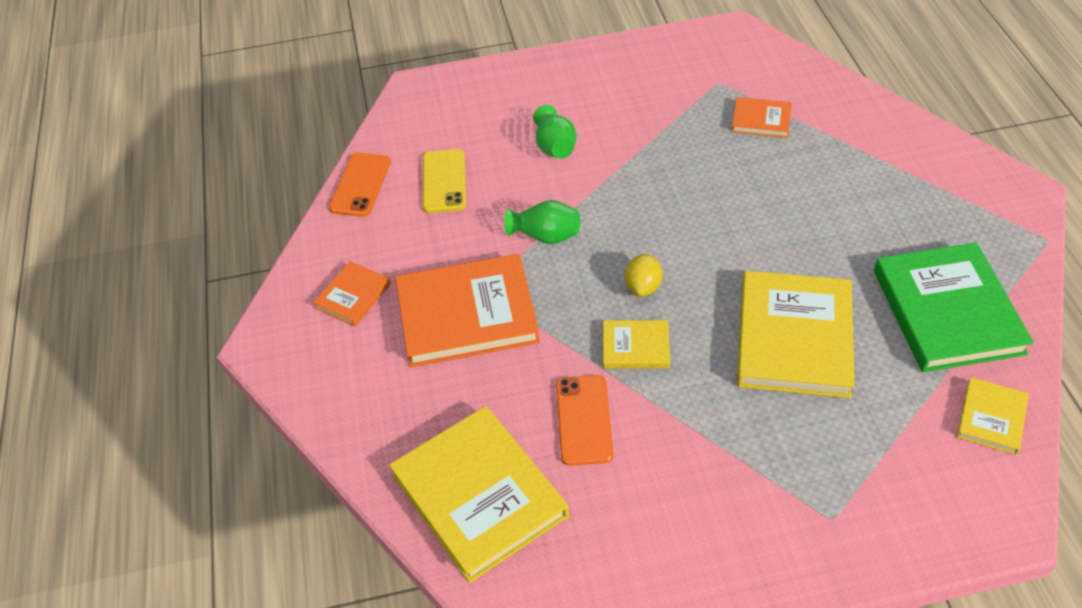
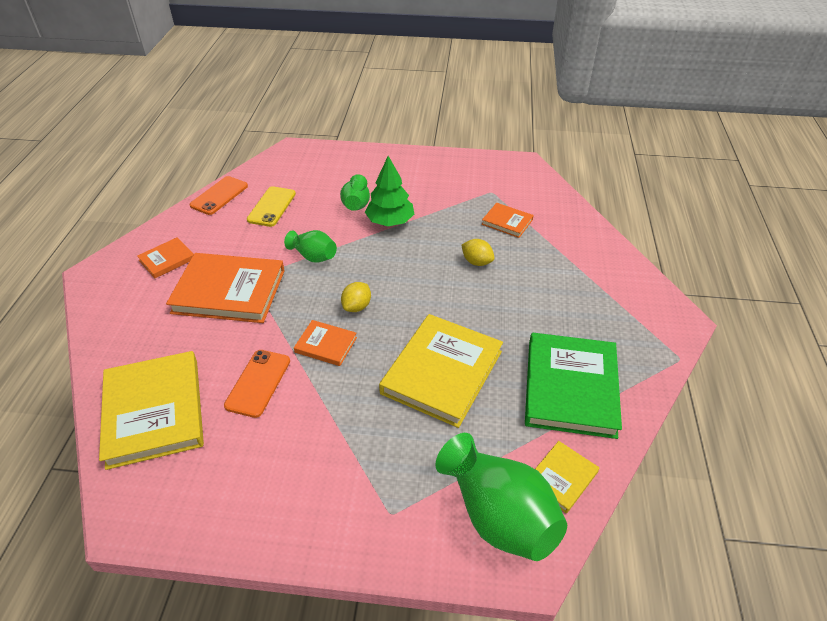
camera: 15 degrees right, 5 degrees down
yellow book [603,320,670,369] -> orange book [294,320,357,366]
none -> green tree [365,156,414,226]
none -> green vase [435,433,567,561]
none -> yellow lemon [462,239,494,266]

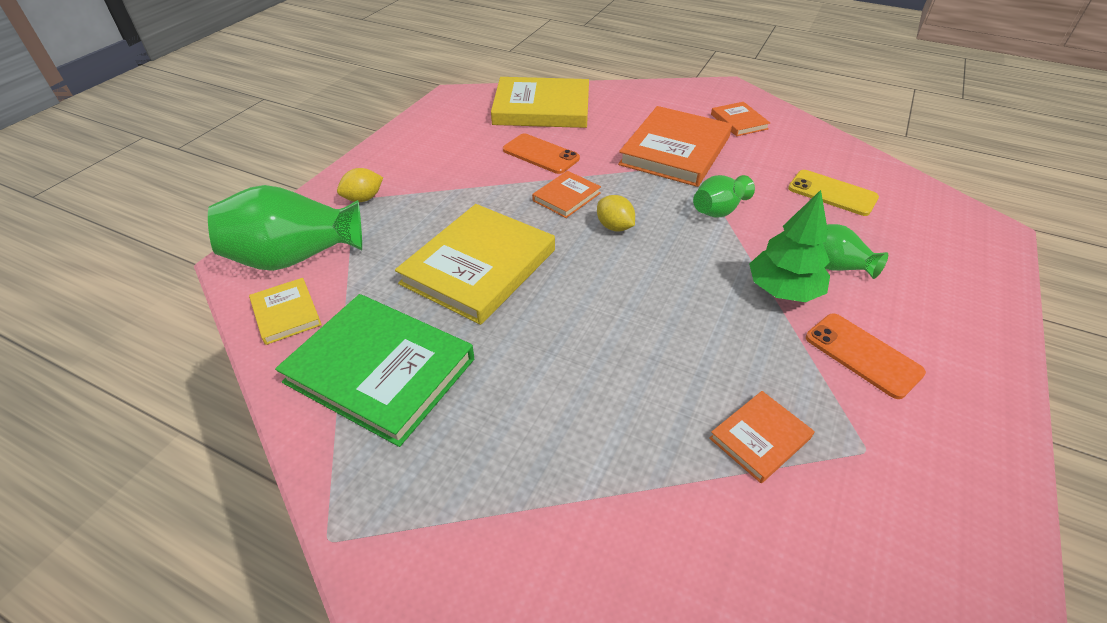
camera: 110 degrees right, 0 degrees up
orange phone [189,176,248,215] -> orange phone moved to [806,313,926,399]
yellow book [379,314,503,428] -> yellow book turned 75 degrees clockwise [395,204,555,325]
yellow lemon [462,239,494,266] -> yellow lemon moved to [337,168,383,202]

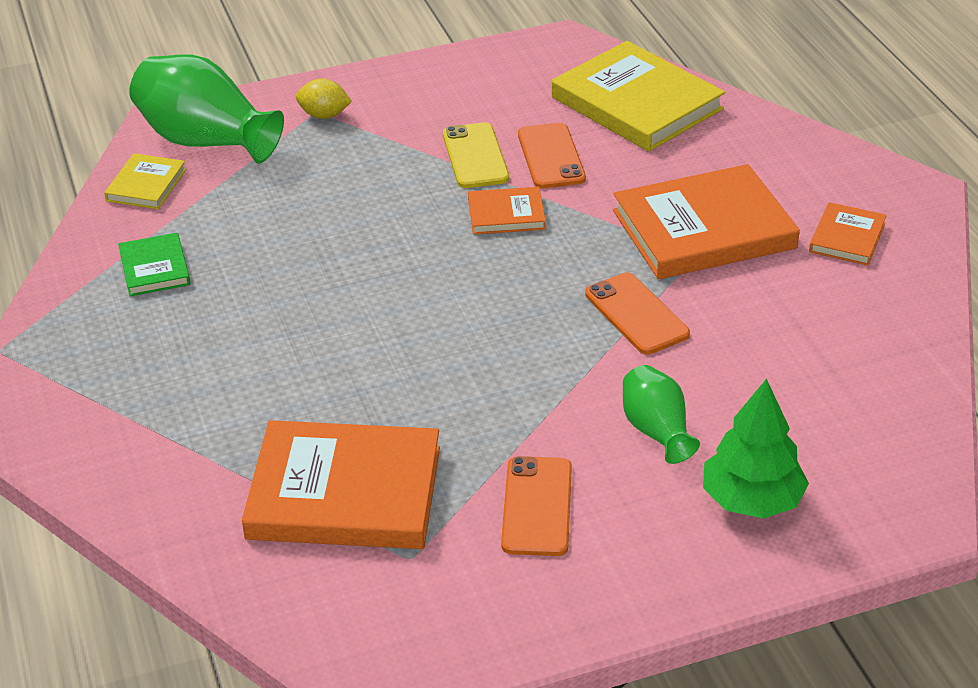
camera: 45 degrees right, 5 degrees down
green book [275,294,474,447] -> green book [118,233,190,296], size x0.49
yellow book [395,204,555,325] -> none
yellow lemon [597,195,635,231] -> none
green vase [693,175,755,218] -> orange phone [585,272,690,354]
orange book [709,391,814,483] -> orange book [242,420,440,549], size x2.03
green tree [749,190,830,302] -> green tree moved to [703,378,809,519]
yellow phone [788,170,879,216] -> yellow phone moved to [443,122,509,188]

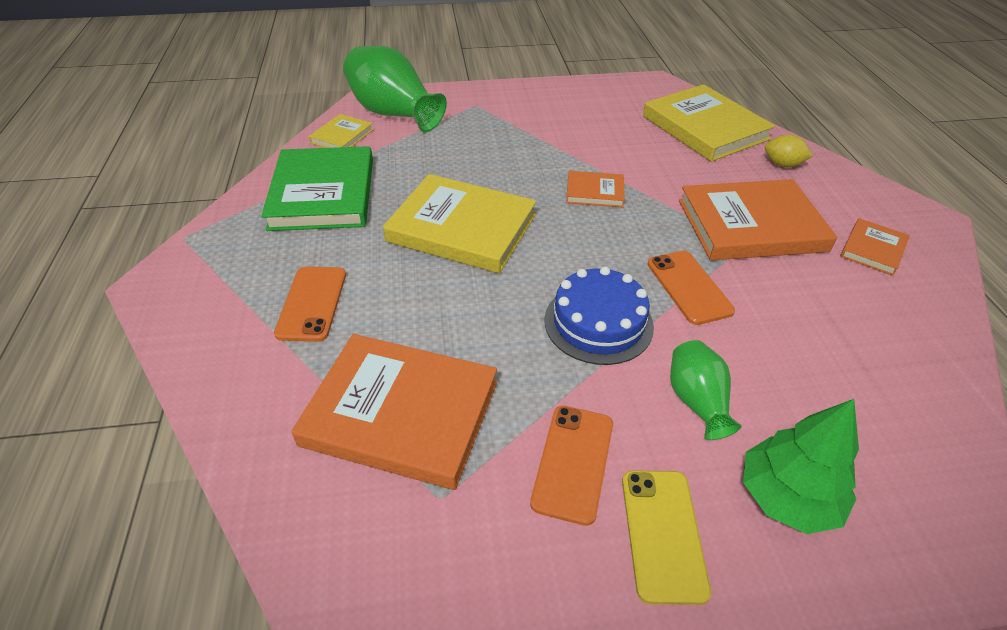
camera: 10 degrees right, 5 degrees up
green book [118,233,190,296] -> green book [261,146,373,231], size x2.03
yellow lemon [296,78,352,119] -> yellow lemon moved to [765,134,813,167]
yellow phone [443,122,509,188] -> yellow phone moved to [622,470,711,605]
orange phone [518,123,586,188] -> orange phone moved to [274,266,346,342]
none -> yellow book [383,174,537,273]
none -> blue cake [544,267,654,365]

